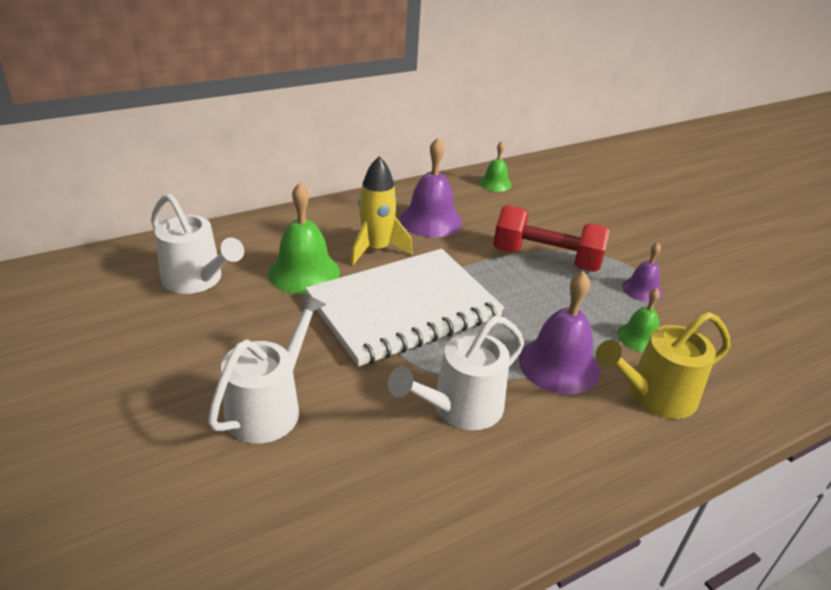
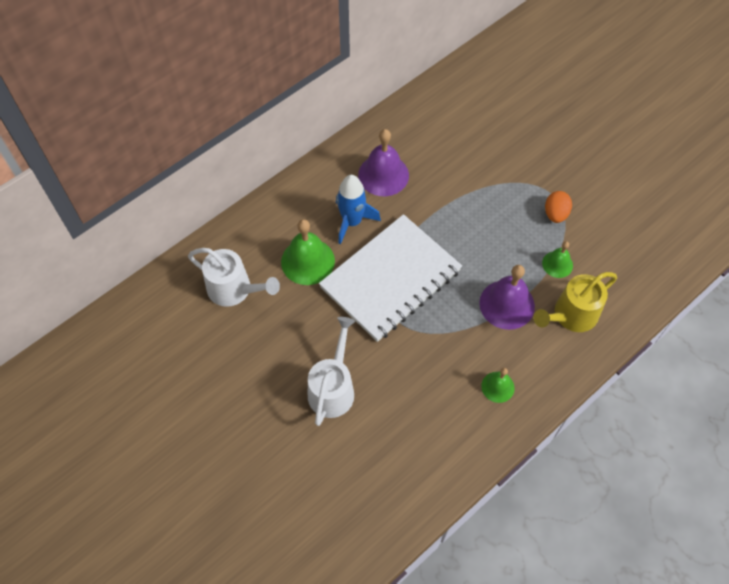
camera: 10 degrees left, 25 degrees up
yellow rocket [350,156,413,266] -> blue rocket [336,175,381,245]
white watering can [388,316,524,430] -> none
green bell [479,141,511,192] -> green bell moved to [481,368,515,403]
red dumbbell [493,205,610,272] -> none
purple bell [622,242,663,302] -> orange egg [545,191,572,223]

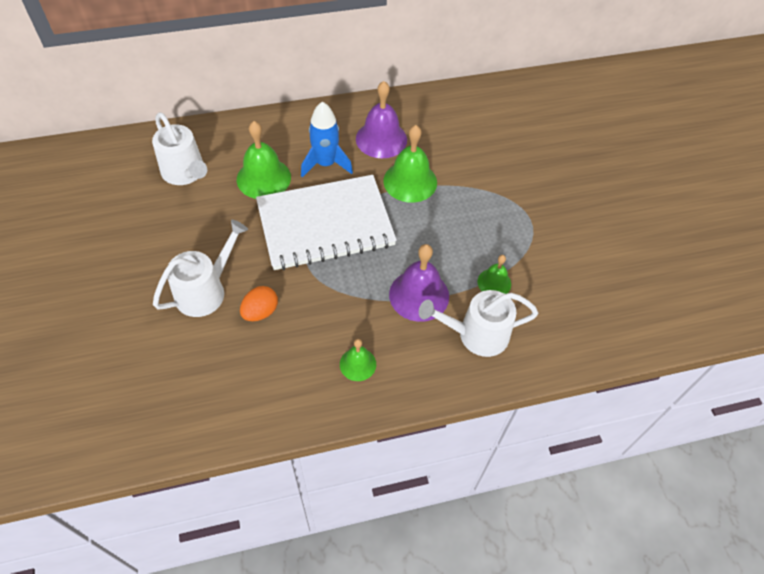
camera: 25 degrees right, 5 degrees down
yellow watering can [533,272,617,332] -> white watering can [419,290,538,357]
orange egg [545,191,572,223] -> orange egg moved to [240,286,278,321]
none -> green bell [383,125,437,203]

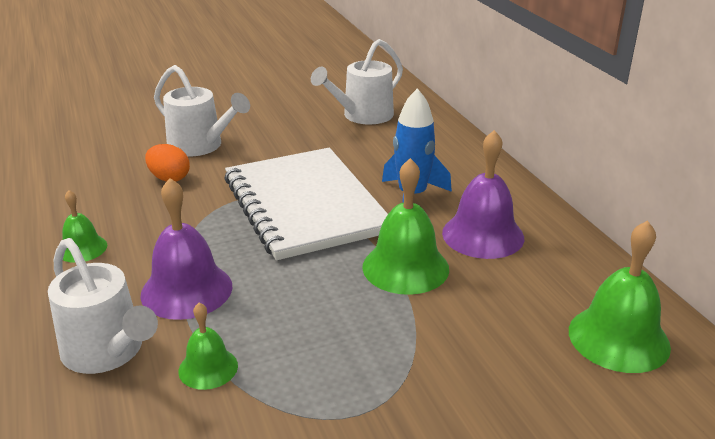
camera: 85 degrees right, 25 degrees down
green bell [237,121,291,199] -> green bell moved to [569,220,671,373]
white watering can [419,290,538,357] -> white watering can turned 150 degrees clockwise [48,238,158,374]

